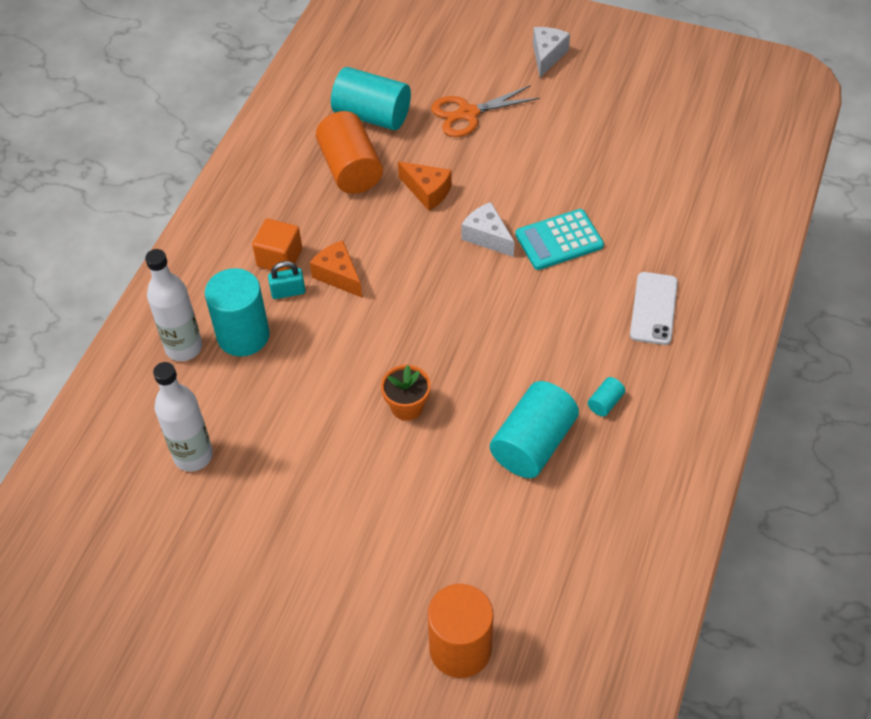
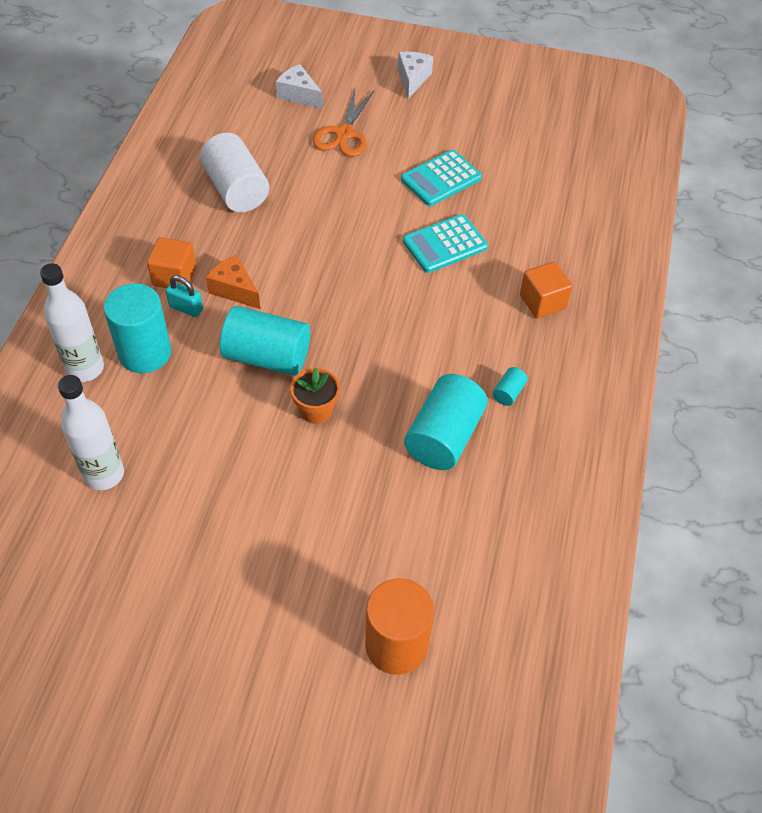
camera: 10 degrees left, 0 degrees up
turquoise padlock [268,261,305,299] -> turquoise padlock turned 45 degrees clockwise [166,275,203,317]
orange cylinder [316,111,383,194] -> white cylinder [200,132,269,212]
turquoise cylinder [331,67,411,130] -> turquoise cylinder moved to [220,306,310,376]
orange cheese [398,161,452,211] -> none
orange scissors [431,85,540,137] -> orange scissors turned 45 degrees counterclockwise [313,89,374,157]
white cheese [462,202,515,257] -> white cheese moved to [276,64,323,109]
white phone [630,272,678,345] -> orange cube [520,261,573,318]
none -> turquoise calculator [401,150,482,206]

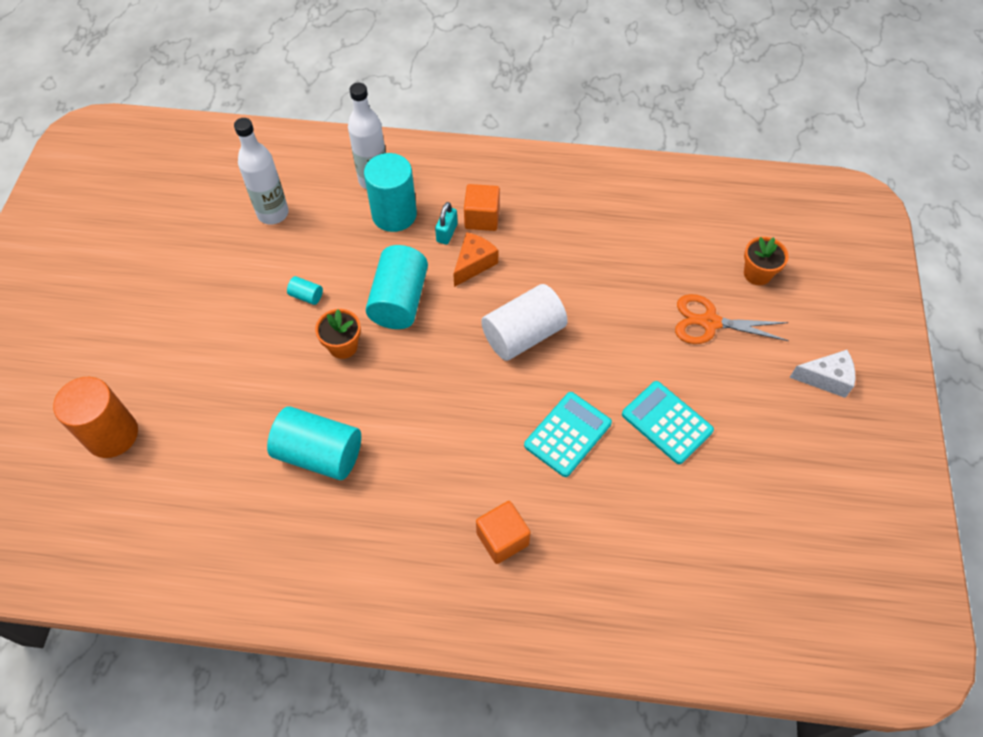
camera: 85 degrees right, 5 degrees up
white cylinder [200,132,269,212] -> white cylinder moved to [481,284,568,361]
white cheese [276,64,323,109] -> orange flower pot [744,237,789,285]
turquoise calculator [403,214,488,273] -> turquoise calculator turned 75 degrees clockwise [524,392,612,477]
turquoise cylinder [493,367,528,406] -> turquoise cylinder moved to [287,276,323,305]

